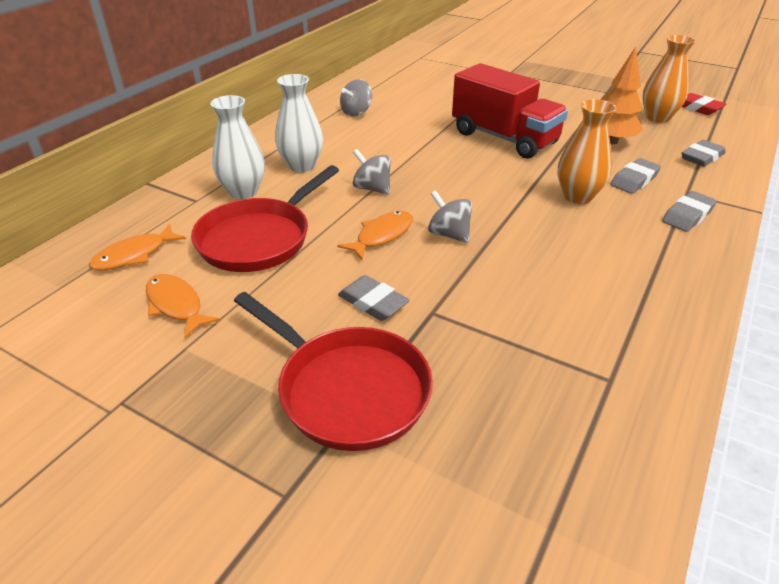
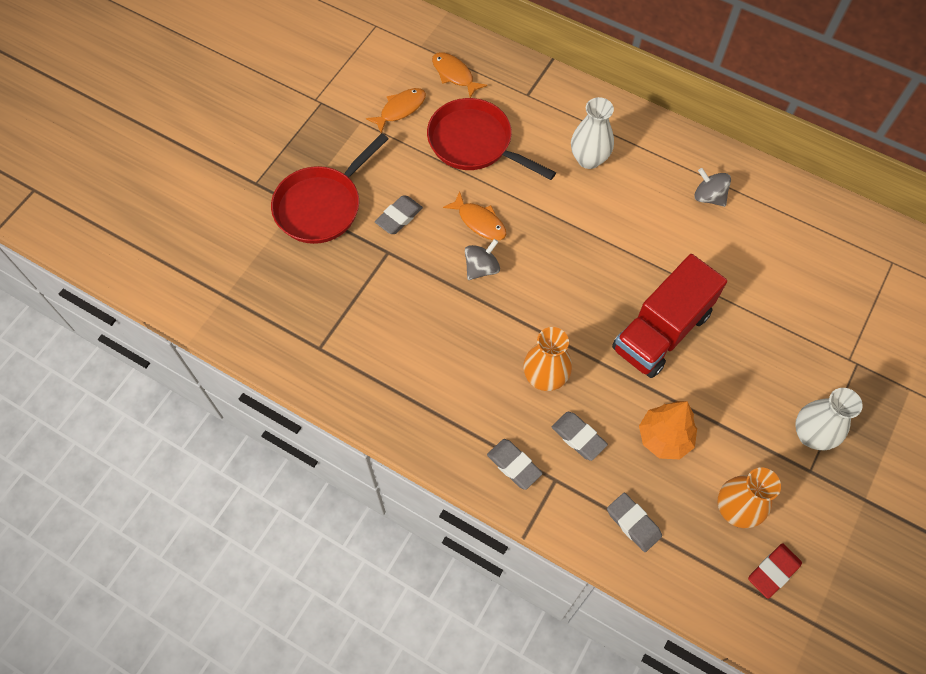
camera: 90 degrees right, 25 degrees up
white vase [210,95,265,199] -> white vase moved to [795,388,863,450]
grey spinning top [353,149,391,195] -> none

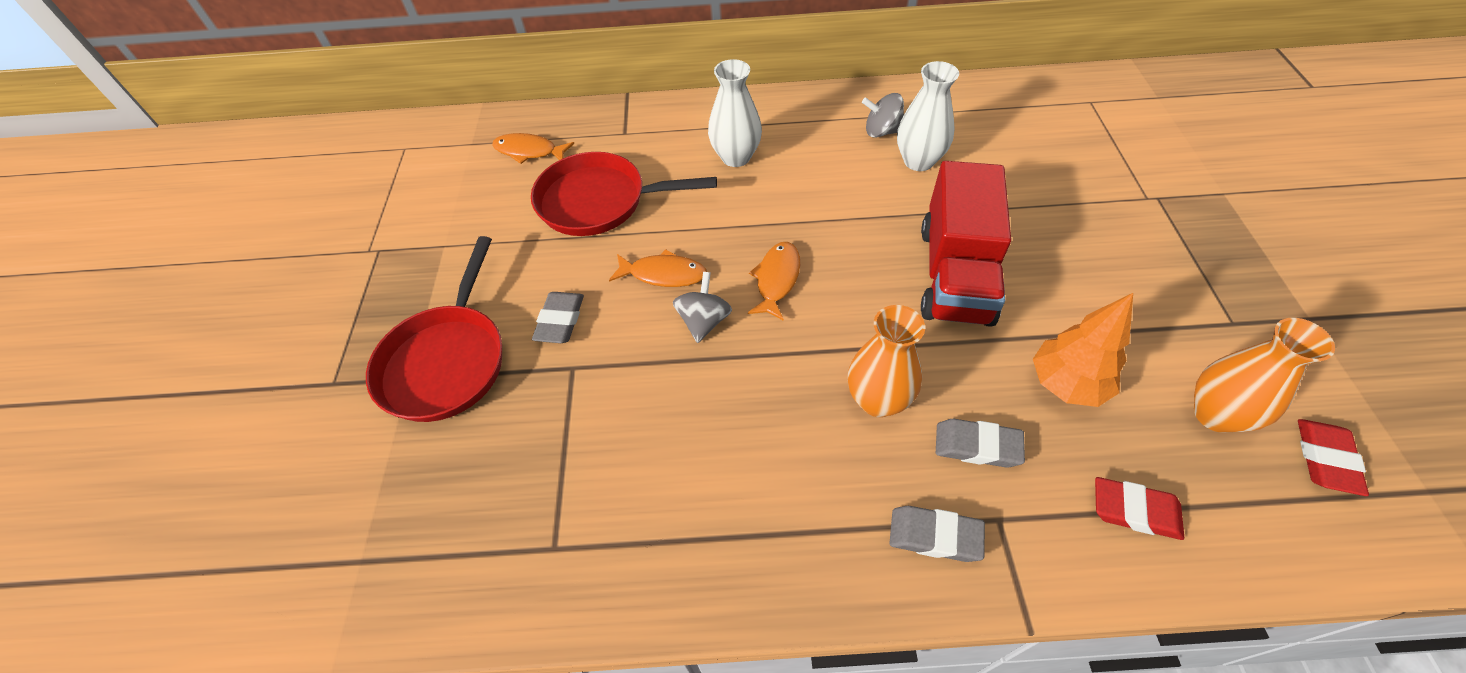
camera: 30 degrees left, 10 degrees down
orange fish [366,88,426,133] -> orange fish moved to [748,242,800,321]
grey eraser [607,493,662,552] -> red eraser [1095,477,1184,540]
white vase [795,388,863,450] -> white vase moved to [897,61,959,171]

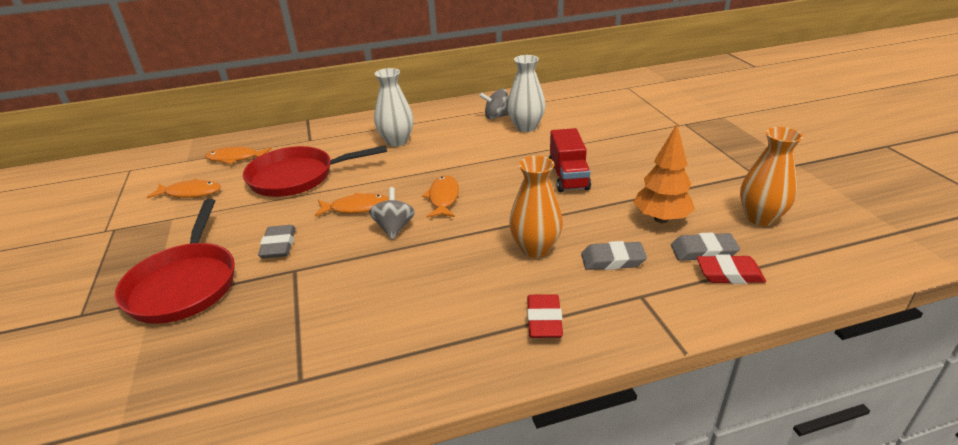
camera: 15 degrees left, 20 degrees down
grey eraser [890,506,985,562] -> grey eraser moved to [671,232,740,261]
red truck [921,161,1011,327] -> red truck [549,128,591,192], size x0.64
red eraser [1298,419,1369,496] -> red eraser moved to [527,294,563,338]
none -> orange fish [147,179,221,198]

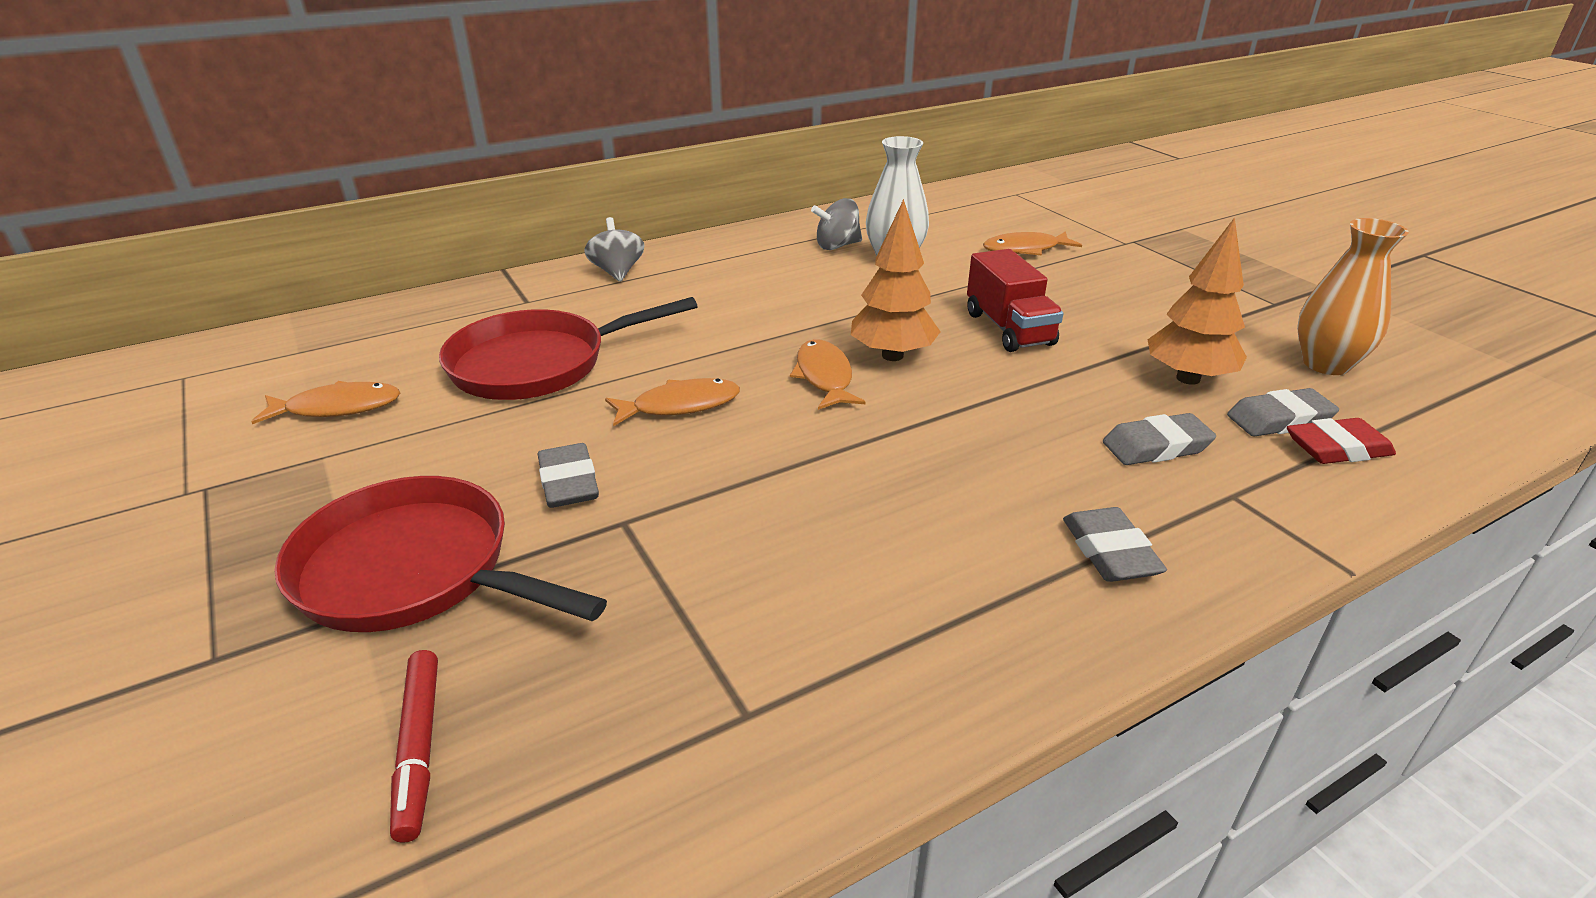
camera: 15 degrees left, 0 degrees up
red pan [115,199,235,324] -> red pan turned 135 degrees clockwise [274,476,607,632]
orange fish [205,147,272,165] -> orange fish moved to [983,231,1082,256]
grey spinning top [369,187,415,240] -> grey spinning top moved to [584,217,645,282]
white vase [374,68,414,147] -> none
orange vase [509,156,563,258] -> none
red eraser [527,294,563,338] -> grey eraser [1063,507,1167,582]
none -> red marker [390,650,438,843]
none -> orange tree [851,199,941,361]

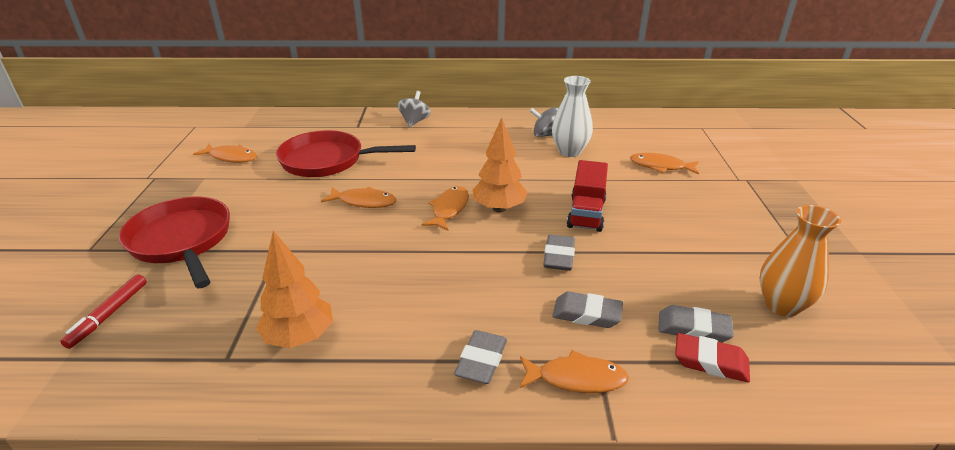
camera: 30 degrees right, 0 degrees up
grey eraser [538,443,599,508] -> grey eraser moved to [543,235,575,271]
orange tree [1147,217,1247,385] -> orange tree moved to [256,231,333,348]
none -> orange fish [520,350,629,393]

